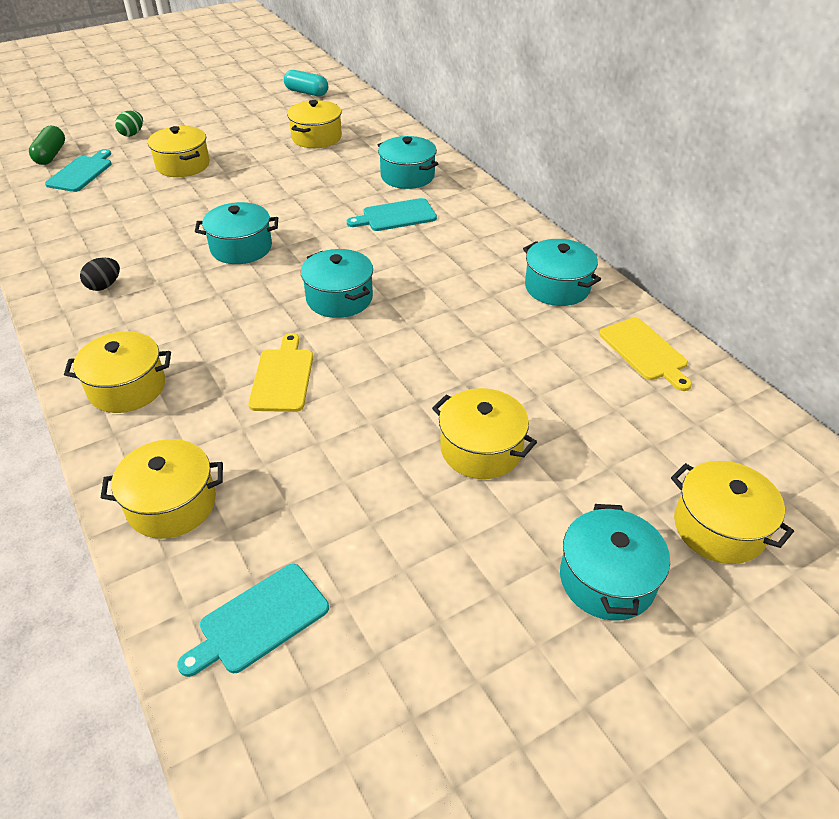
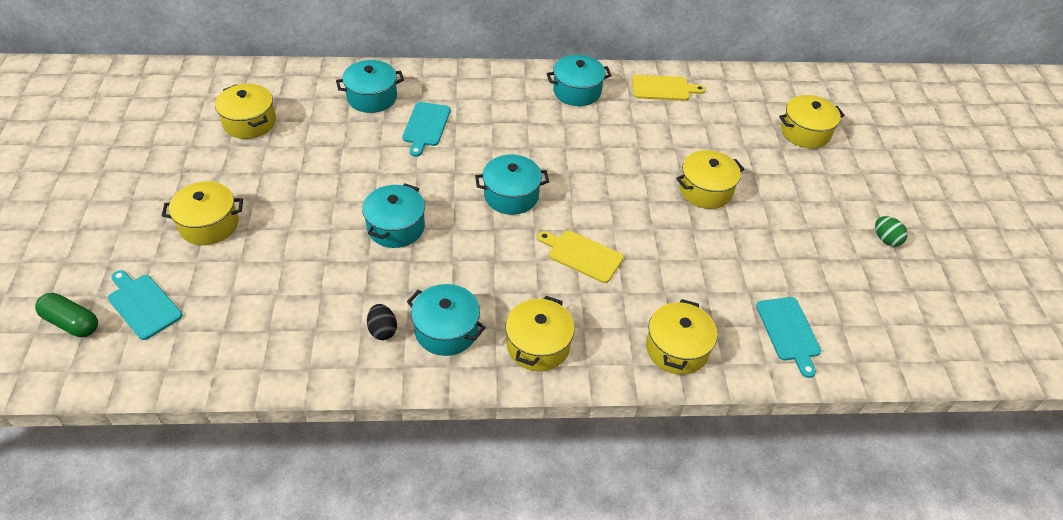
camera: 65 degrees left, 5 degrees up
green egg [115,110,143,137] -> green egg moved to [875,216,908,246]
turquoise capsule [284,70,328,97] -> none
turquoise pot [560,504,670,621] -> turquoise pot moved to [407,284,486,356]

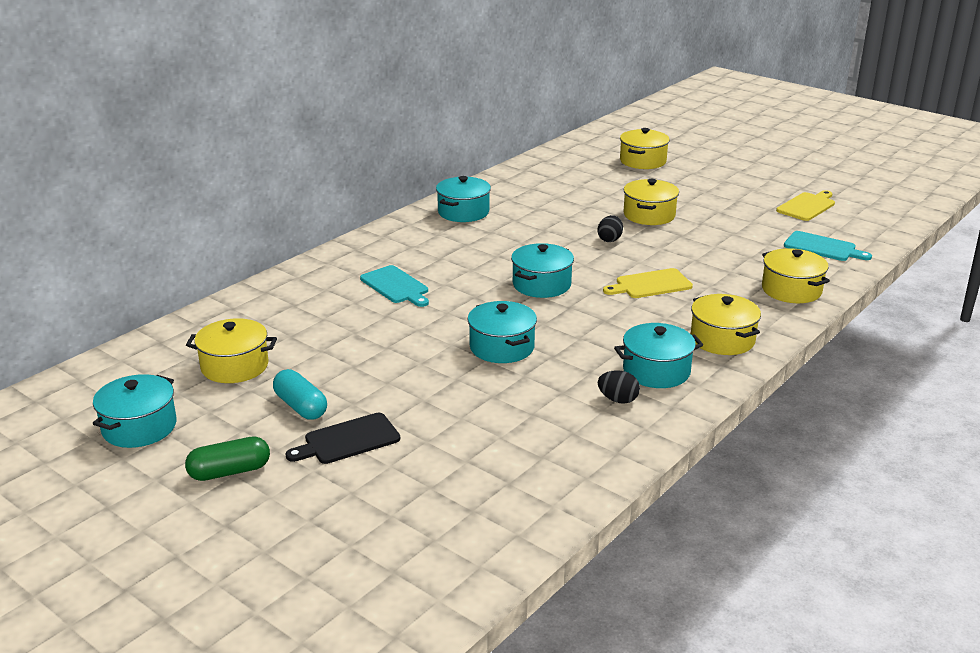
camera: 45 degrees left, 20 degrees down
green capsule [35,293,98,337] -> green capsule moved to [185,437,270,481]
turquoise cutting board [108,270,182,340] -> none
yellow pot [162,181,243,245] -> black cutting board [285,413,400,464]
turquoise pot [336,60,404,113] -> turquoise pot moved to [93,374,176,448]
yellow cutting board [632,75,706,101] -> yellow cutting board moved to [776,190,835,221]
green egg [875,216,908,246] -> none
none -> turquoise capsule [273,369,327,420]
none -> black egg [598,215,623,242]

